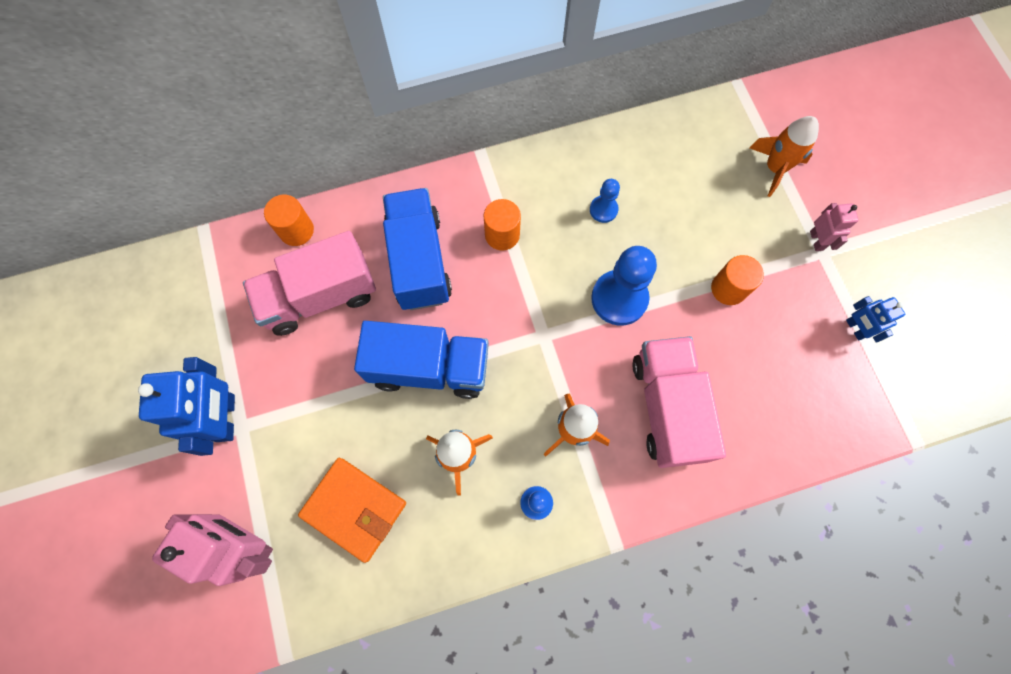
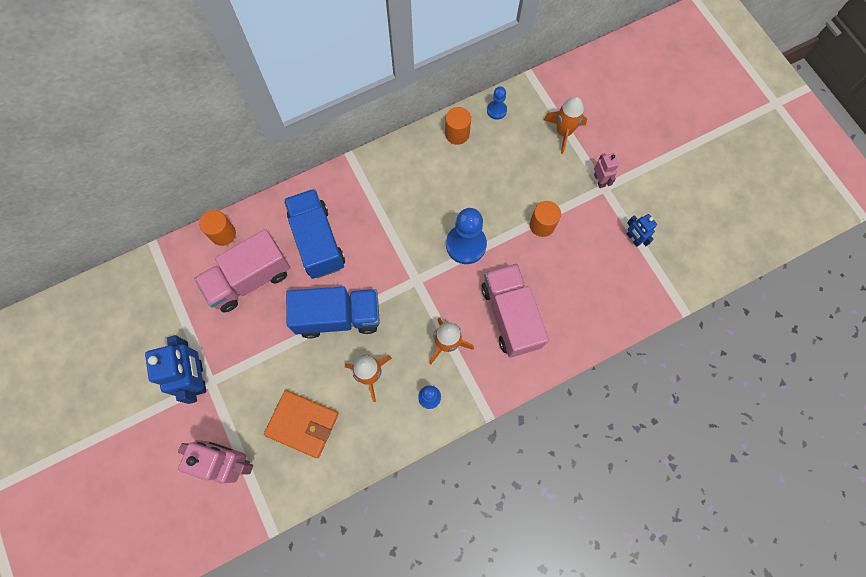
camera: 10 degrees left, 0 degrees up
orange cylinder [484,199,521,251] -> orange cylinder moved to [445,107,471,145]
blue pawn [590,179,620,223] -> blue pawn moved to [487,87,507,120]

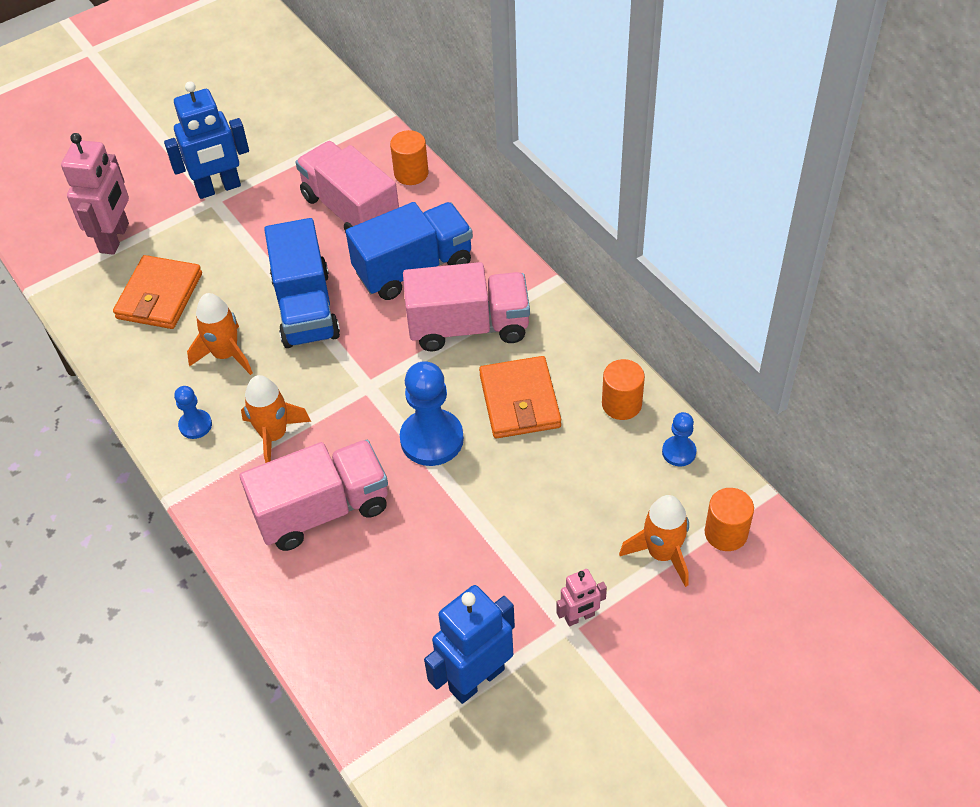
camera: 85 degrees right, 20 degrees down
orange cylinder [530,201,561,237] -> orange cylinder moved to [705,488,754,551]
blue robot [627,214,657,247] -> blue robot [424,585,515,704], size x1.90
none -> pink truck [403,262,530,351]
none -> orange wallet [479,356,561,439]

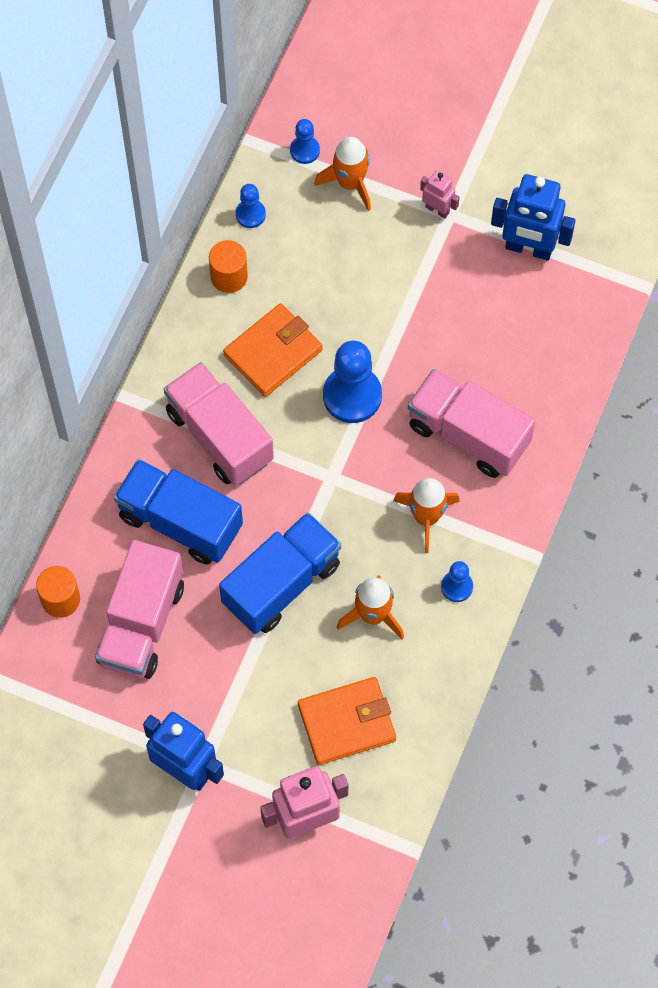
camera: 125 degrees left, 15 degrees up
orange cylinder [705,488,754,551] -> blue pawn [290,119,320,164]

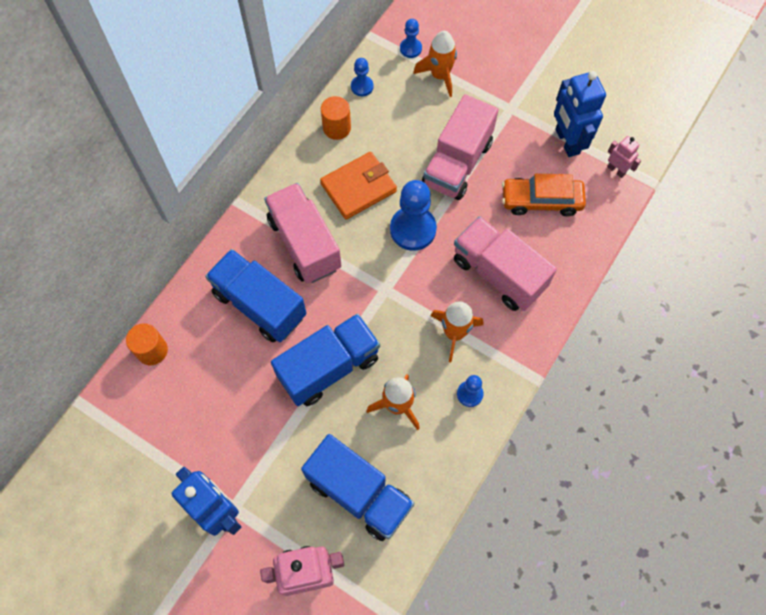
camera: 10 degrees right, 0 degrees up
pink truck [95,540,184,679] -> pink truck moved to [422,94,498,200]
orange wallet [298,677,396,765] -> blue truck [301,434,415,541]
pink robot [420,170,460,219] -> pink robot moved to [607,136,641,178]
blue robot [491,174,576,260] -> blue robot turned 45 degrees clockwise [554,71,606,157]
none -> orange car [502,174,586,216]

